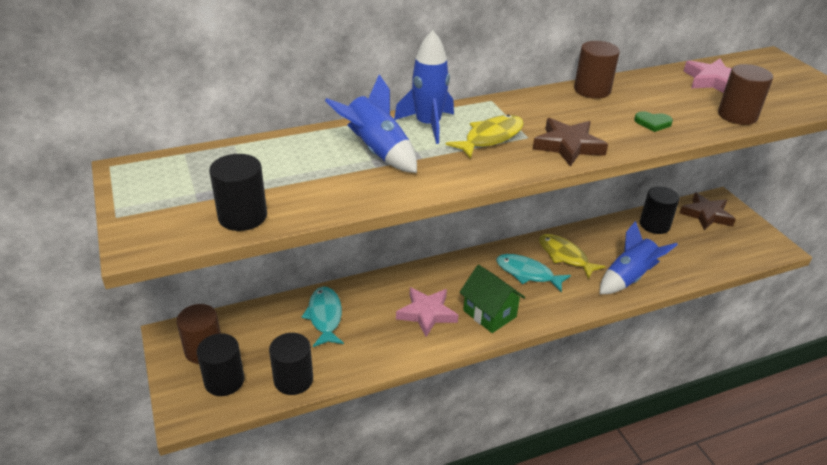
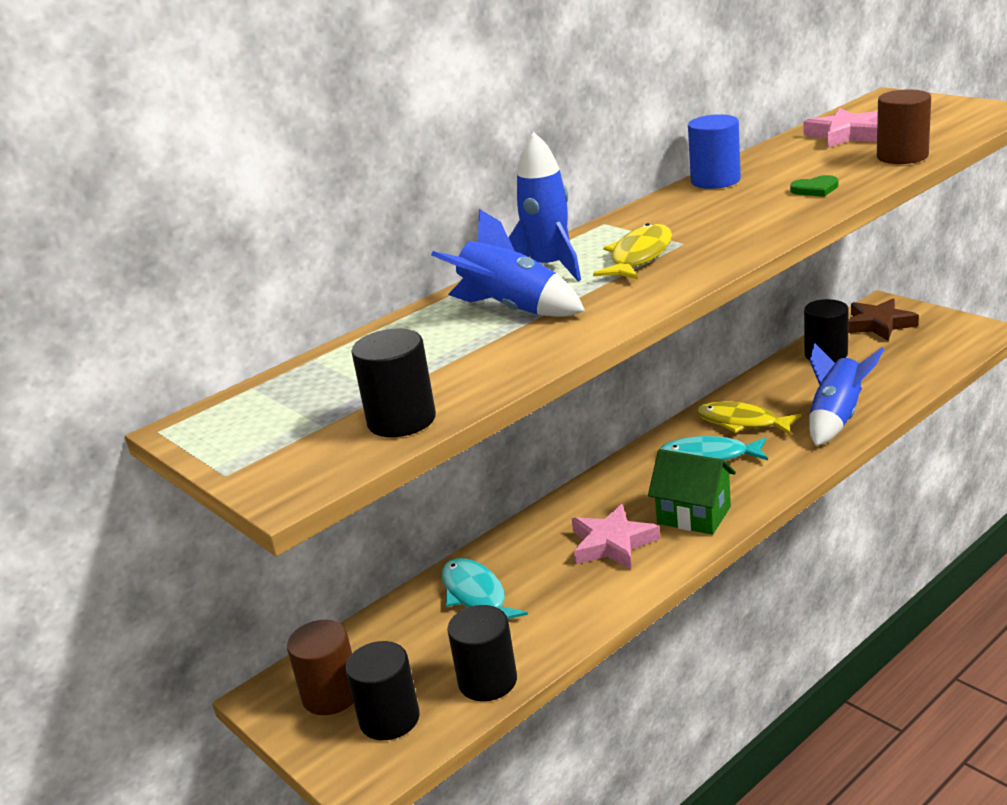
camera: 15 degrees left, 10 degrees down
brown star [533,118,608,167] -> none
brown cylinder [574,41,620,99] -> blue cylinder [688,114,741,189]

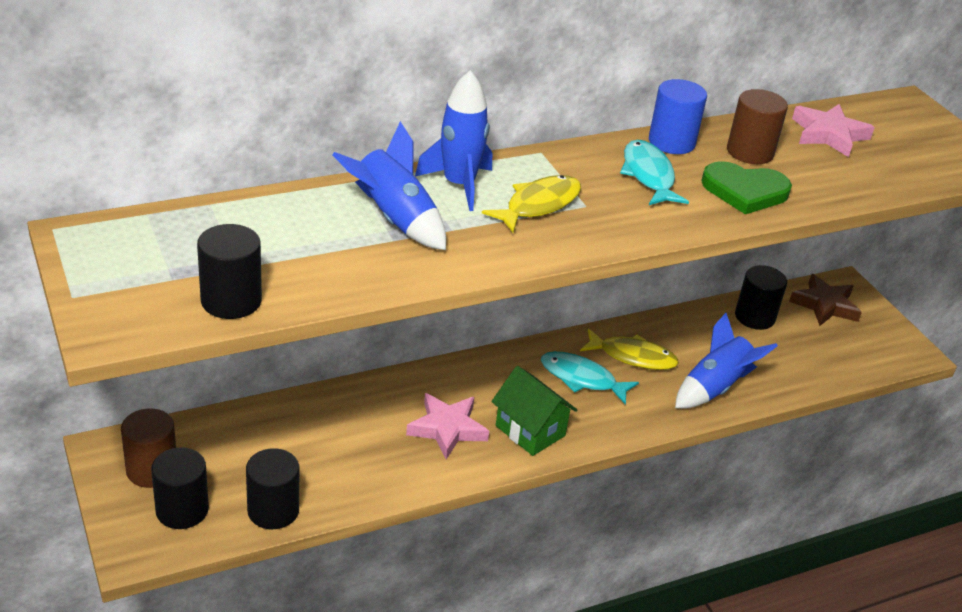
camera: 10 degrees right, 10 degrees up
turquoise fish [442,558,528,619] -> turquoise fish moved to [620,140,689,205]
yellow fish [696,401,801,435] -> yellow fish turned 150 degrees clockwise [580,329,679,370]
green heart [790,175,839,197] -> green heart [701,161,792,214], size x1.88
brown cylinder [877,89,931,164] -> brown cylinder moved to [727,89,788,164]

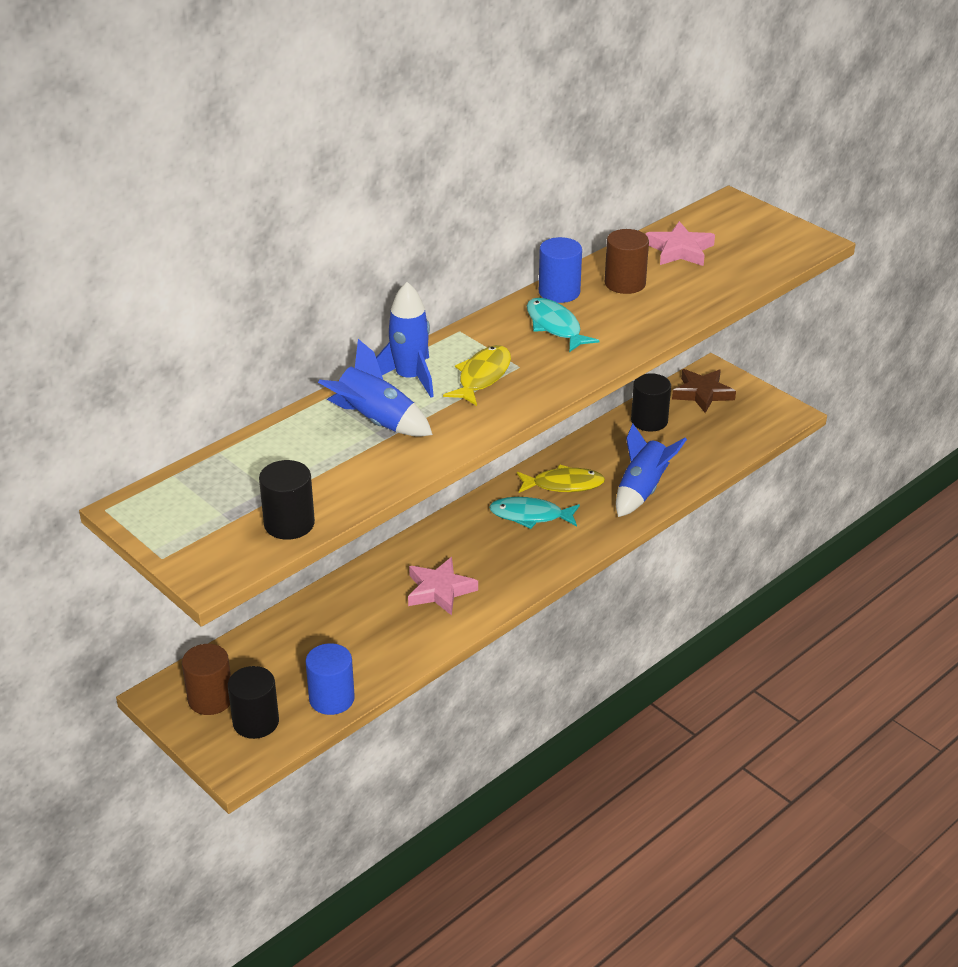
camera: 15 degrees left, 0 degrees up
black cylinder [246,448,299,529] -> blue cylinder [306,643,355,715]
green house [491,366,577,456] -> none
green heart [701,161,792,214] -> none

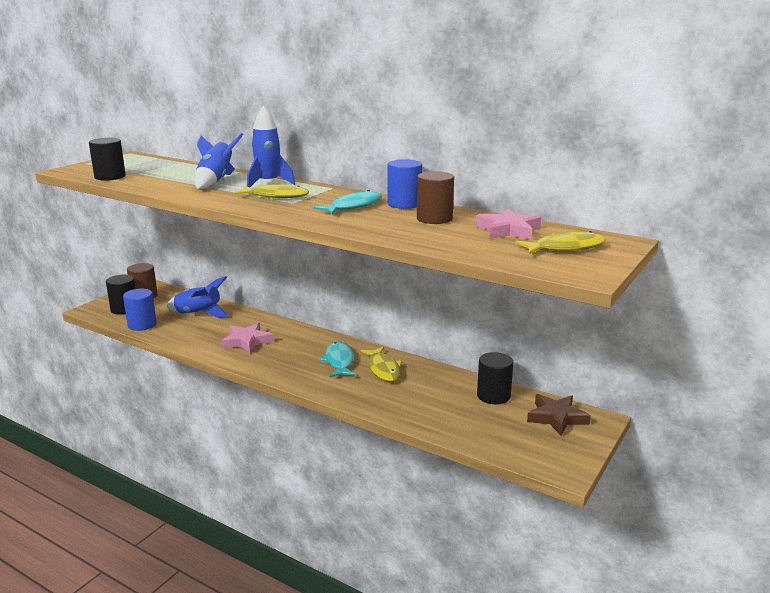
camera: 75 degrees right, 15 degrees down
blue rocket [616,424,687,517] -> blue rocket moved to [166,276,228,318]
none -> yellow fish [515,231,606,254]

